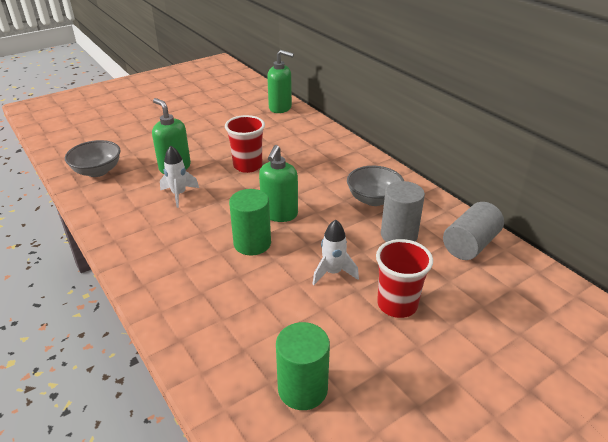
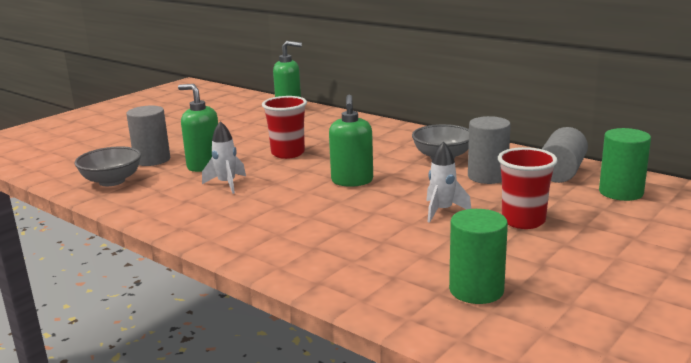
camera: 15 degrees left, 15 degrees down
green cylinder [229,189,271,256] -> green cylinder moved to [599,128,651,201]
none -> grey cylinder [126,105,170,166]

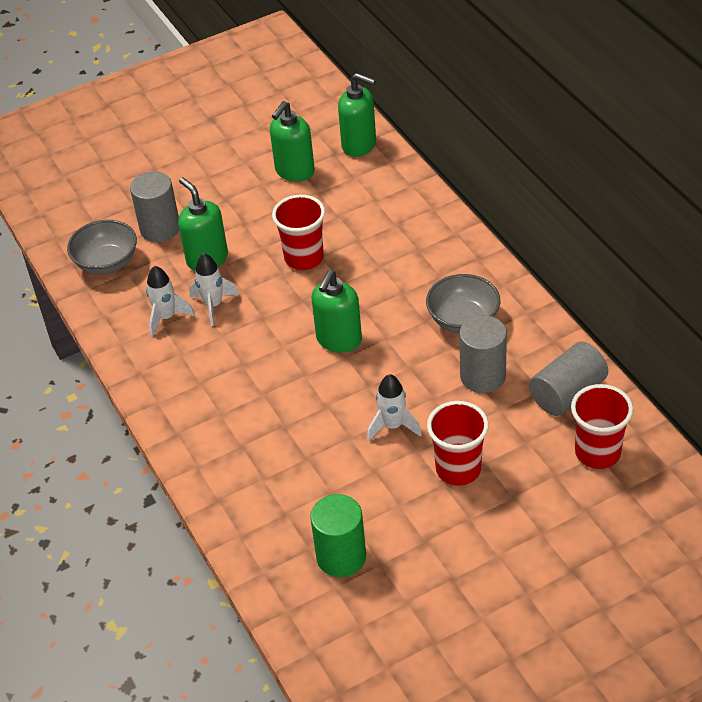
camera: 25 degrees right, 25 degrees up
green cylinder [599,128,651,201] -> red cup [571,384,633,469]
none -> white rocket [146,266,195,337]
none -> green soap dispenser [270,101,315,182]

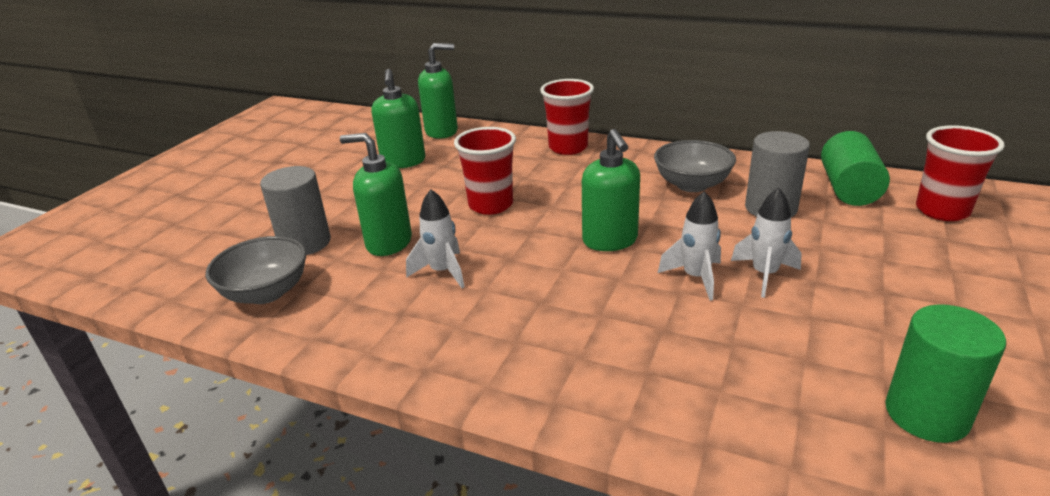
camera: 40 degrees left, 15 degrees down
white rocket [146,266,195,337] -> white rocket moved to [658,191,721,301]
red cup [427,401,489,486] -> red cup moved to [540,79,594,155]
grey cylinder [529,342,608,416] -> green cylinder [821,131,890,206]

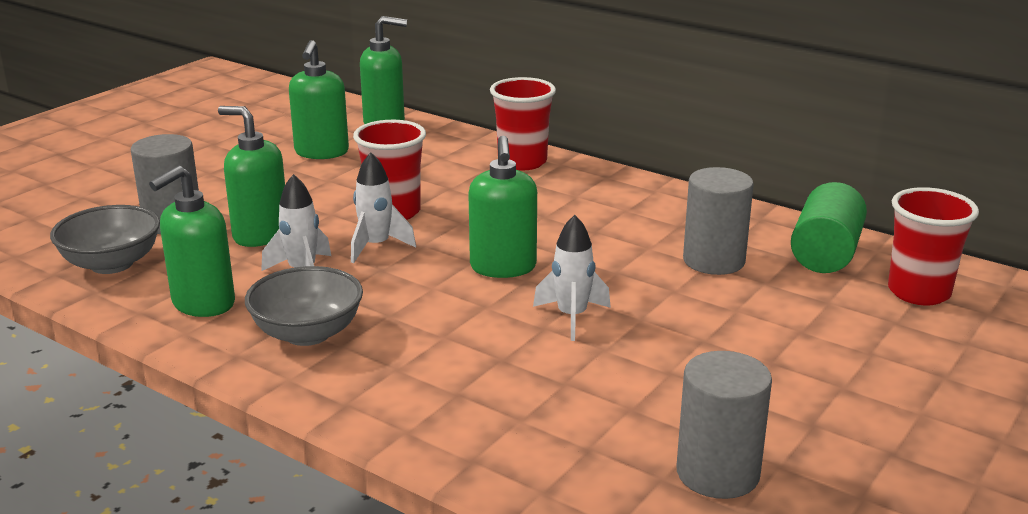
camera: 10 degrees right, 5 degrees down
grey bowl [654,140,736,192] -> grey bowl moved to [245,266,363,346]
white rocket [731,188,802,298] -> white rocket moved to [351,152,416,263]
green cylinder [885,305,1006,443] -> grey cylinder [676,351,772,499]
none -> green soap dispenser [149,166,235,317]

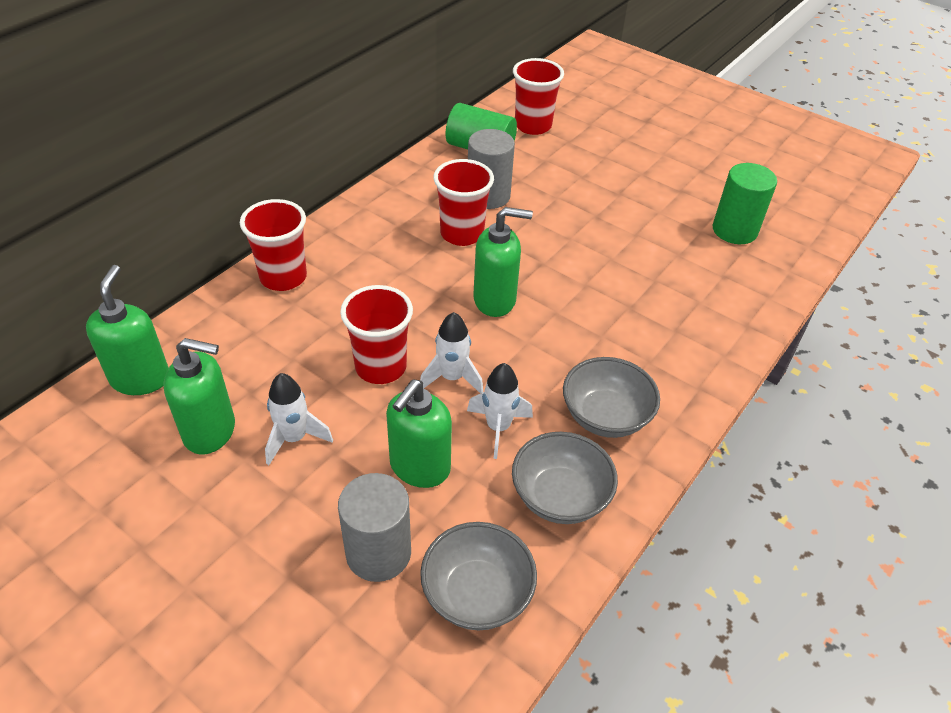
camera: 90 degrees left, 20 degrees up
green soap dispenser [149,166,235,317] -> grey bowl [512,432,618,524]
white rocket [533,215,611,341] -> white rocket moved to [265,373,333,465]
grey cylinder [676,351,772,499] -> green cylinder [713,163,777,244]
none -> red cup [433,159,494,246]

